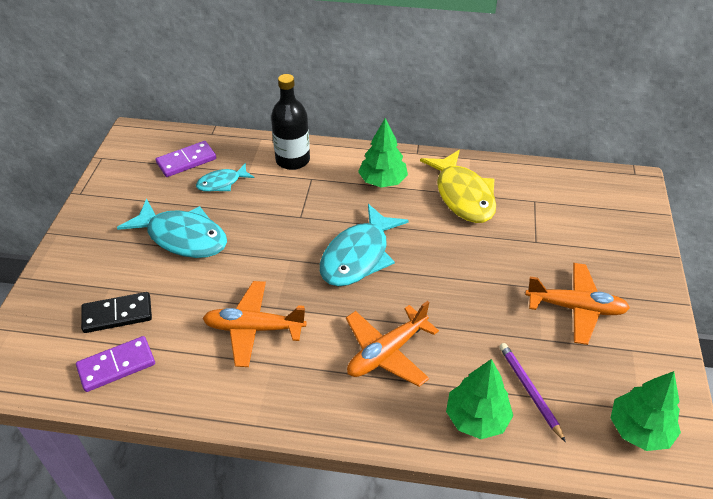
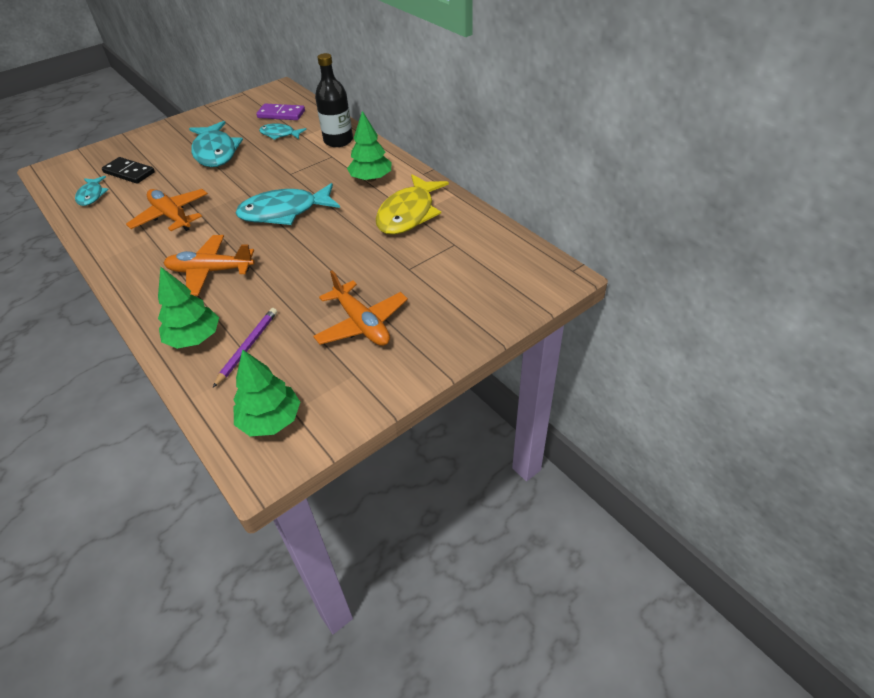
camera: 45 degrees right, 0 degrees up
purple domino [76,336,155,392] -> turquoise fish [75,176,109,206]

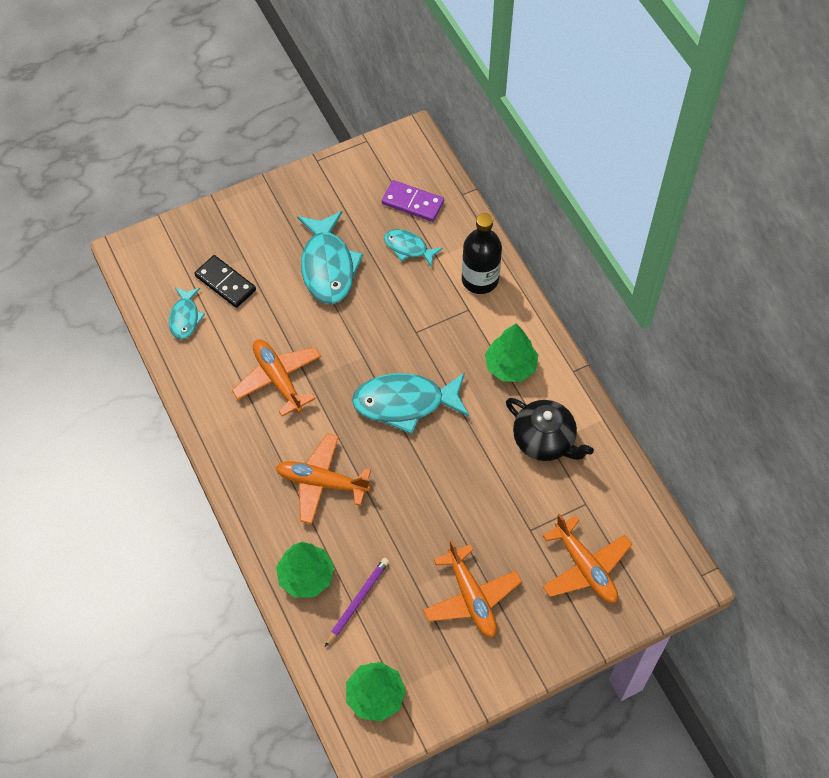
camera: 10 degrees right, 15 degrees up
yellow fish [376,174,449,235] -> black teapot [506,398,594,461]
none -> orange plane [542,514,632,603]

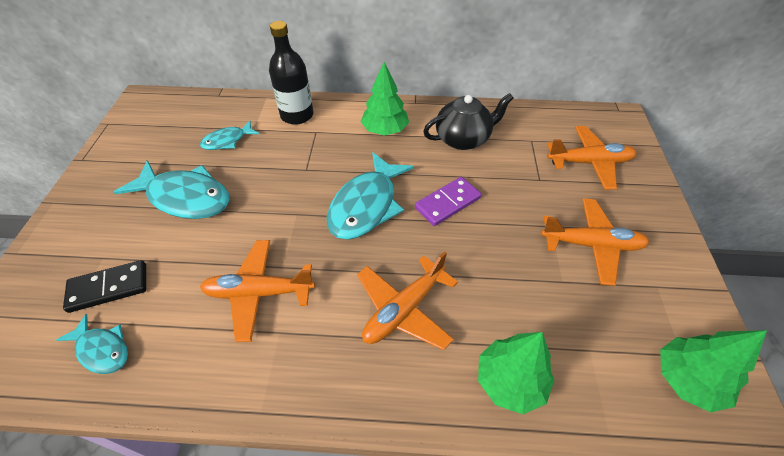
camera: 60 degrees left, 10 degrees down
purple pencil [325,558,389,647] -> none
purple domino [382,180,444,222] -> purple domino moved to [415,177,481,226]

